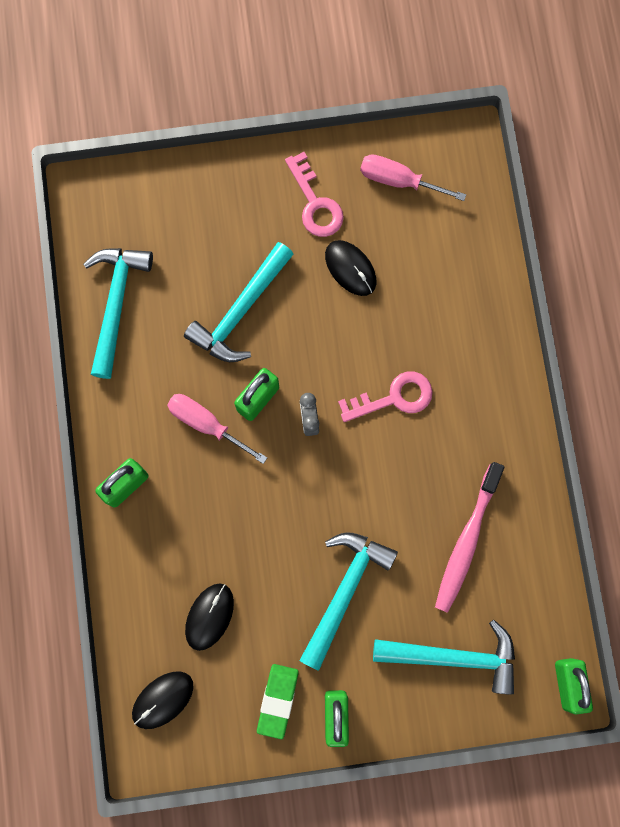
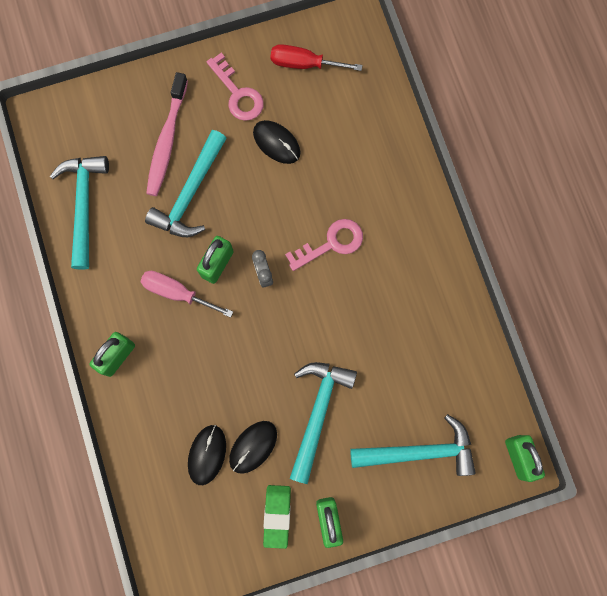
camera: 10 degrees left, 0 degrees up
black mouse [132,671,193,729] -> black mouse moved to [229,421,277,474]
pink screwdriver [360,154,466,201] -> red screwdriver [270,44,362,71]
pink toothbrush [435,462,504,613] -> pink toothbrush moved to [146,72,188,196]

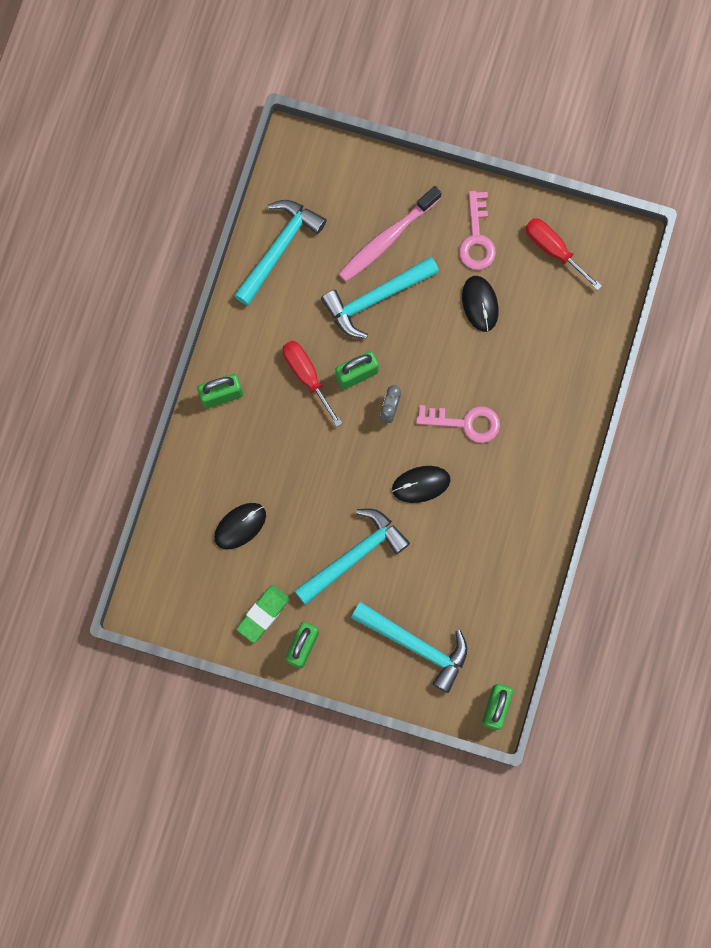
camera: 35 degrees right, 0 degrees up
pink screwdriver [141,271,233,318] -> red screwdriver [283,341,342,427]
black mouse [229,421,277,474] -> black mouse moved to [392,466,450,503]

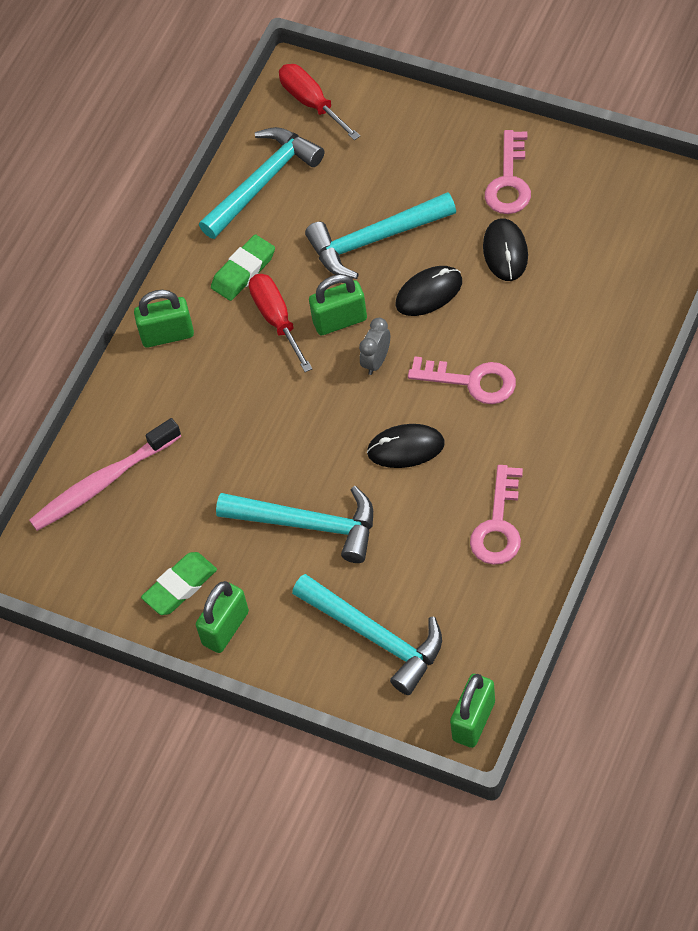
camera: 15 degrees right, 20 degrees down
black mouse [214,503,266,549] -> black mouse moved to [396,266,462,316]
turquoise hammer [294,509,410,605] -> turquoise hammer turned 45 degrees clockwise [216,486,373,563]
pink toothbrush [339,186,442,282] -> pink toothbrush moved to [29,418,181,531]
red screwdriver [525,218,602,291] -> red screwdriver moved to [279,64,360,140]
none -> green eraser [211,235,275,301]
none -> pink key [470,465,523,565]

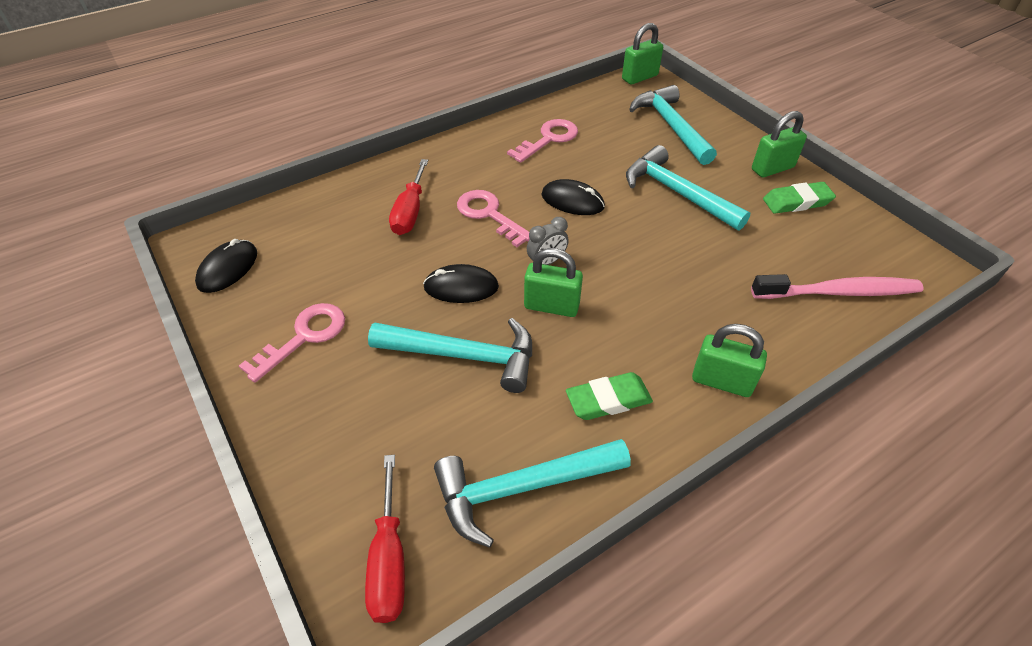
camera: 155 degrees left, 10 degrees down
red screwdriver [249,274,312,372] -> red screwdriver moved to [389,159,428,235]
black mouse [483,218,528,281] -> black mouse moved to [195,239,257,293]

